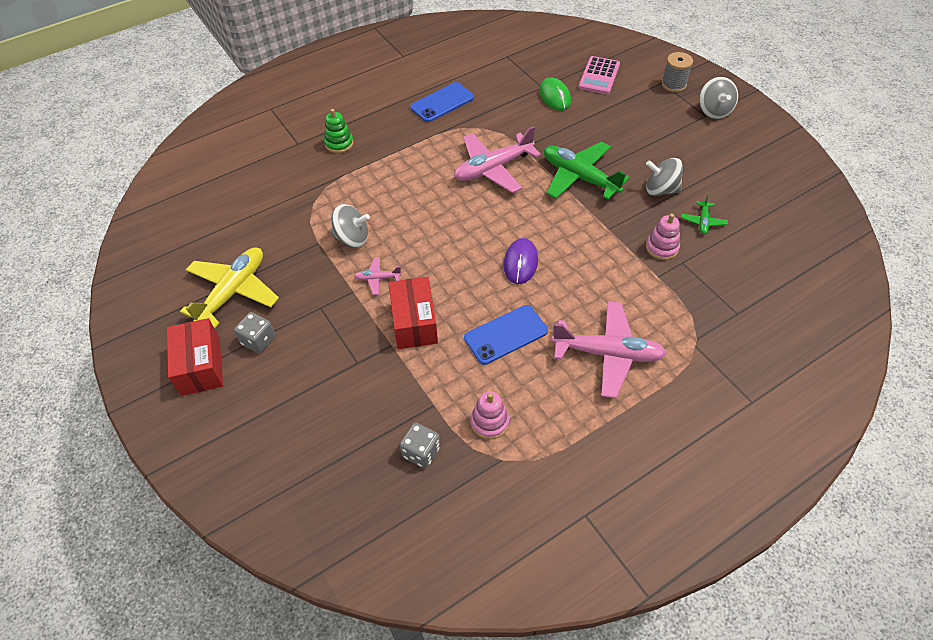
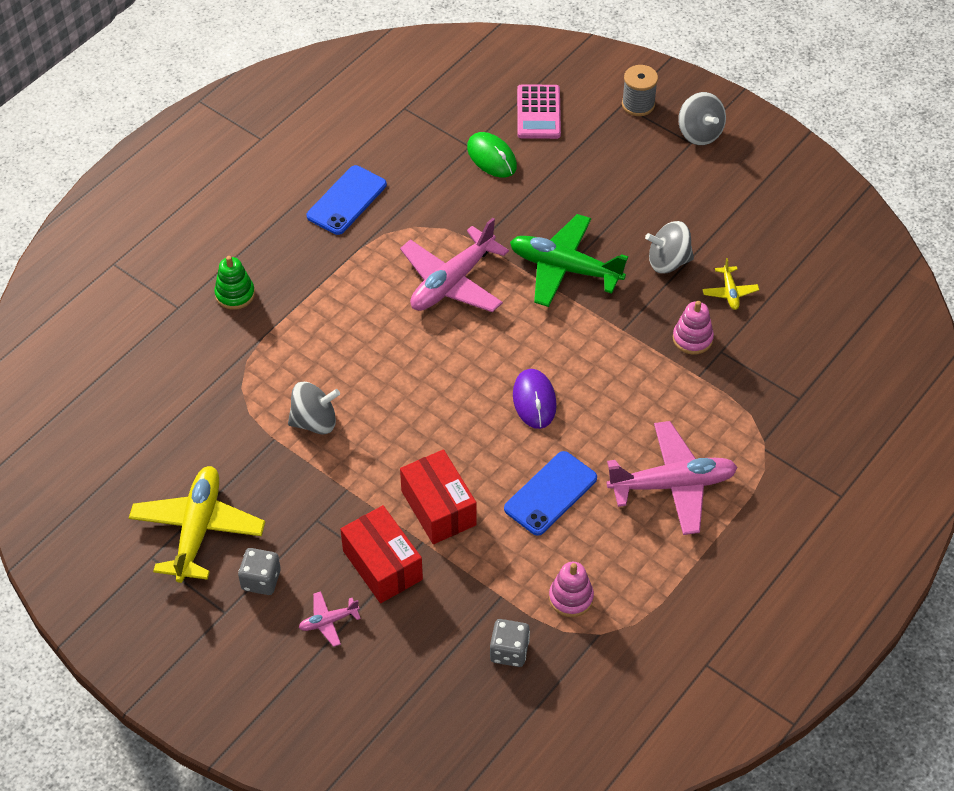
camera: 20 degrees left, 0 degrees up
red box [167,318,223,396] -> red box moved to [340,505,423,603]
pink plane [354,257,402,295] -> pink plane moved to [299,591,361,647]
green plane [681,194,728,234] -> yellow plane [702,258,759,310]

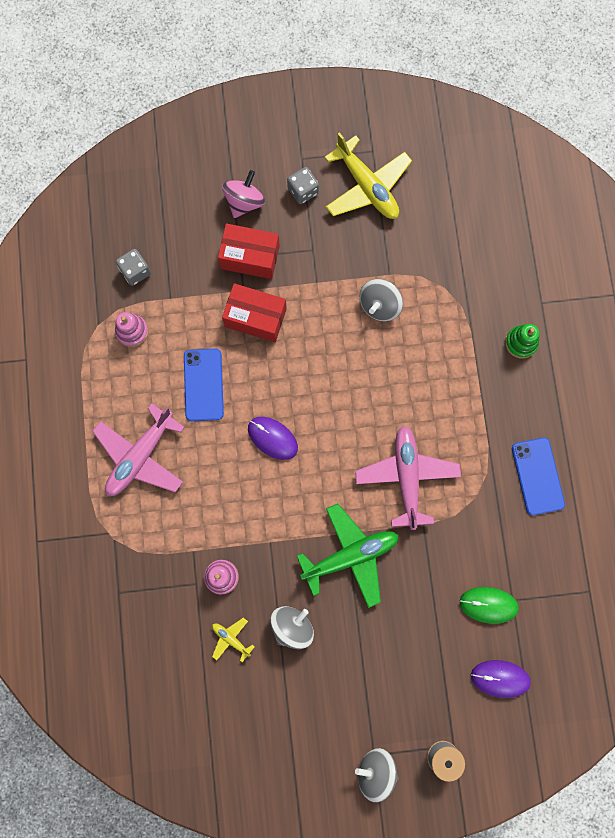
camera: 135 degrees right, 25 degrees up
pink plane [299,591,361,647] -> pink spinning top [222,170,265,218]
pink calculator [517,84,561,139] -> purple mouse [471,660,531,698]

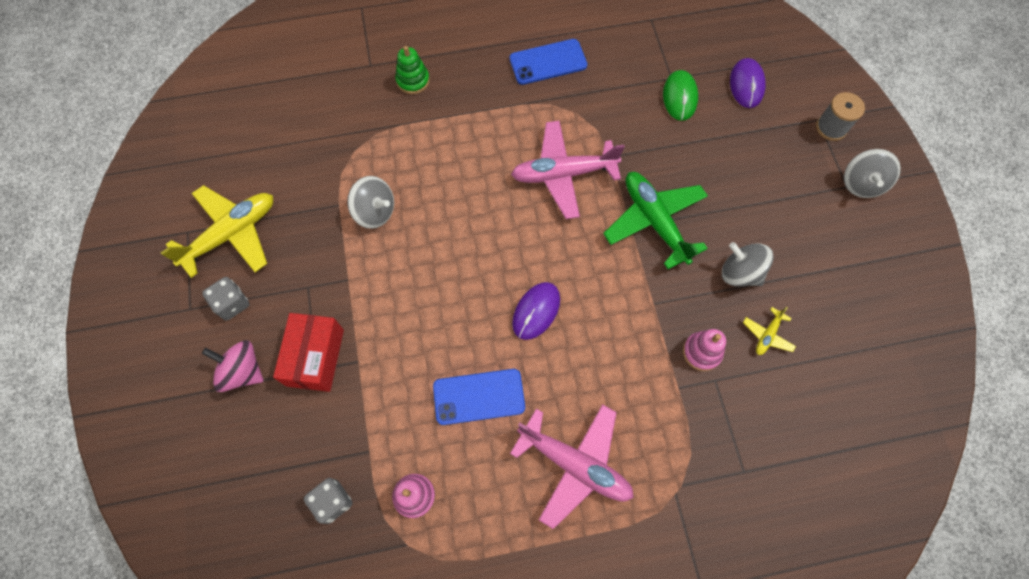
camera: 95 degrees left, 10 degrees down
red box [222,283,287,342] -> none

